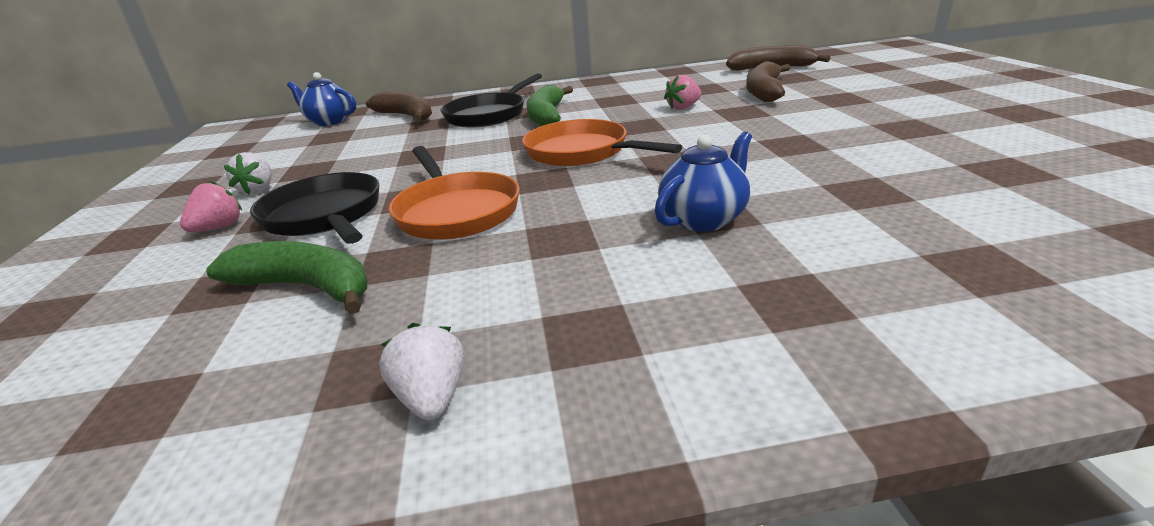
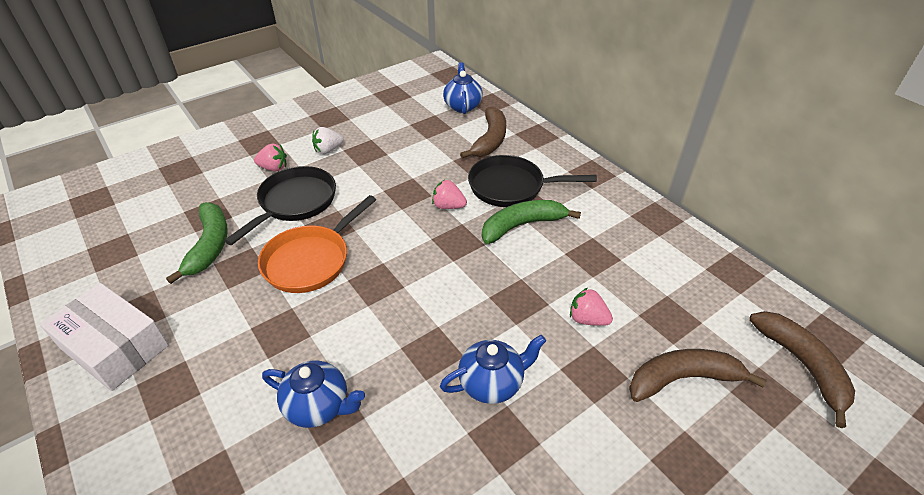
camera: 60 degrees right, 15 degrees up
white strawberry [379,323,464,420] -> white box [40,283,169,391]
orange pan [522,119,682,167] -> none
none -> pink strawberry [432,180,467,209]
none -> blue teapot [440,335,546,404]

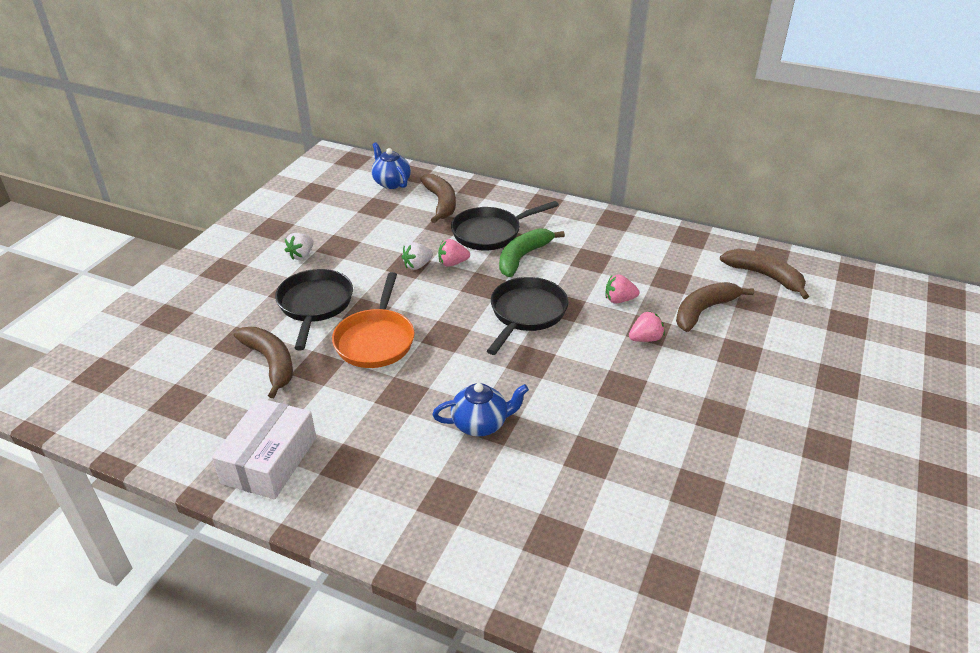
camera: 30 degrees left, 5 degrees down
white box [40,283,169,391] -> white box turned 75 degrees counterclockwise [212,398,316,499]
green banana [166,202,228,284] -> brown banana [234,327,293,398]
pink strawberry [254,144,287,172] -> pink strawberry moved to [629,311,665,342]
blue teapot [440,335,546,404] -> none
none -> white strawberry [402,242,433,270]
none -> black pan [487,277,569,355]

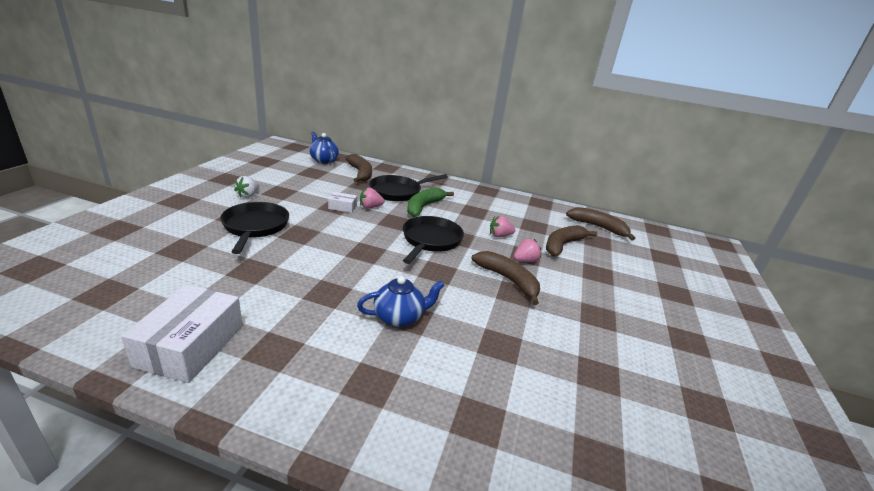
camera: 10 degrees left, 10 degrees down
brown banana [234,327,293,398] -> brown banana moved to [472,251,540,305]
orange pan [332,272,415,368] -> none
white strawberry [402,242,433,270] -> white box [328,192,357,213]

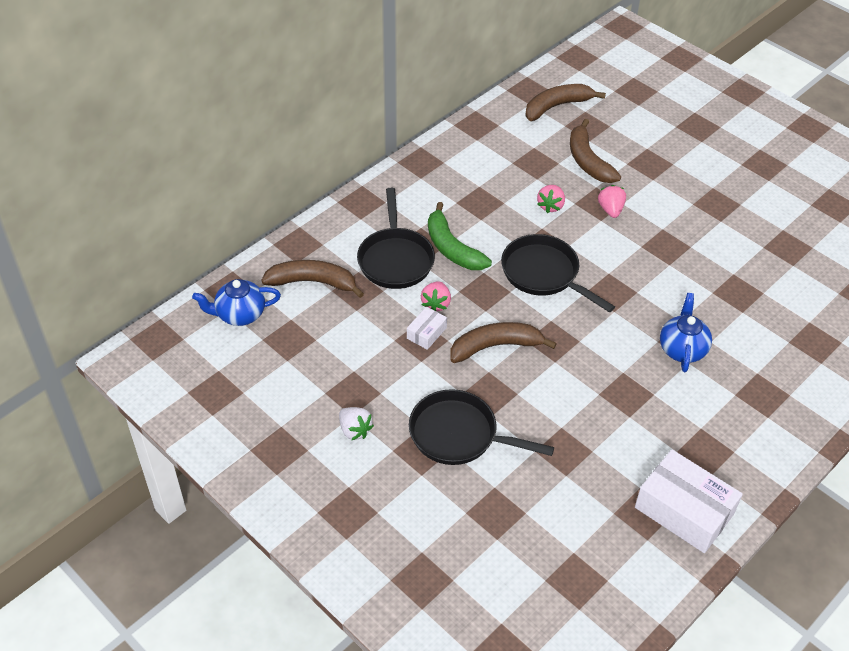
camera: 60 degrees left, 20 degrees up
brown banana [472,251,540,305] -> brown banana moved to [450,322,557,363]

